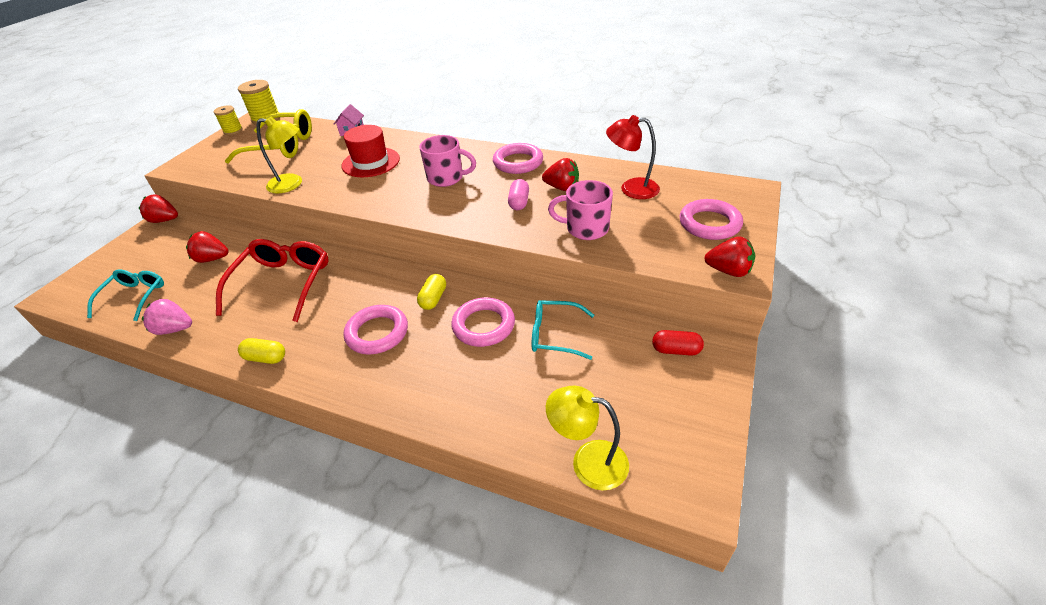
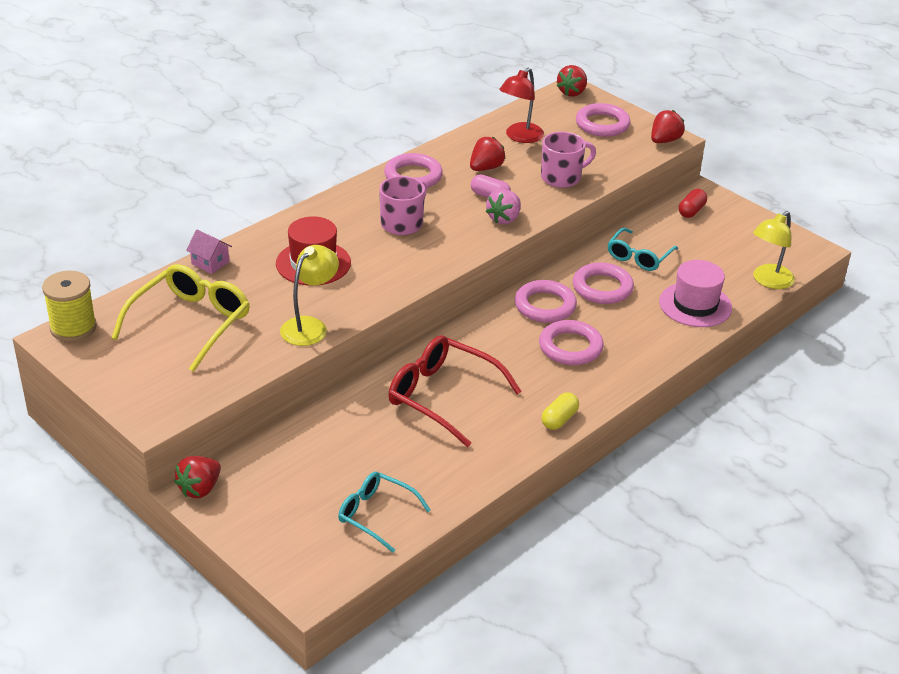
camera: 70 degrees left, 5 degrees down
pink strawberry [142,299,192,335] -> pink strawberry moved to [485,189,521,224]
red strawberry [186,231,228,263] -> red strawberry moved to [557,65,587,97]
yellow spool [214,105,243,135] -> none
yellow capsule [417,274,446,310] -> pink ring [515,280,577,323]
pink mug [548,180,613,240] -> pink mug turned 150 degrees counterclockwise [541,132,596,188]
none -> pink hat [659,260,732,327]

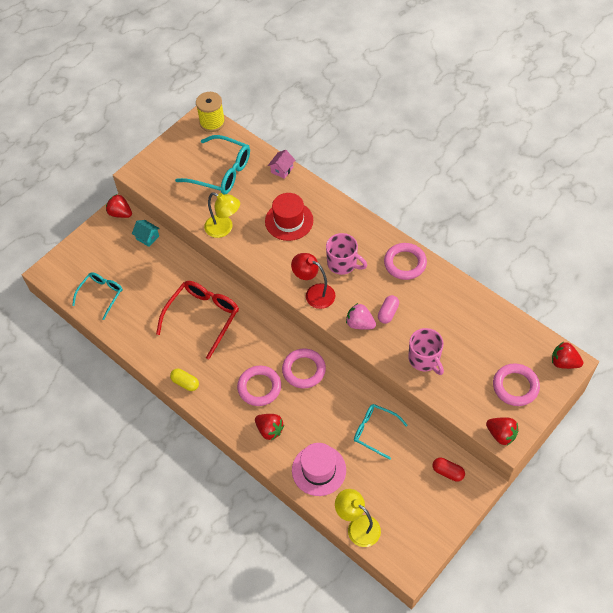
camera: 90 degrees right, 20 degrees up
yellow glasses [112,264,250,372] -> turquoise glasses [175,135,250,195]
red strawberry [470,137,506,171] -> red strawberry moved to [255,414,284,440]
red lamp [499,68,544,143] -> red lamp moved to [291,253,335,309]
pink ring [573,263,634,304] -> none
none -> turquoise house [132,220,160,247]

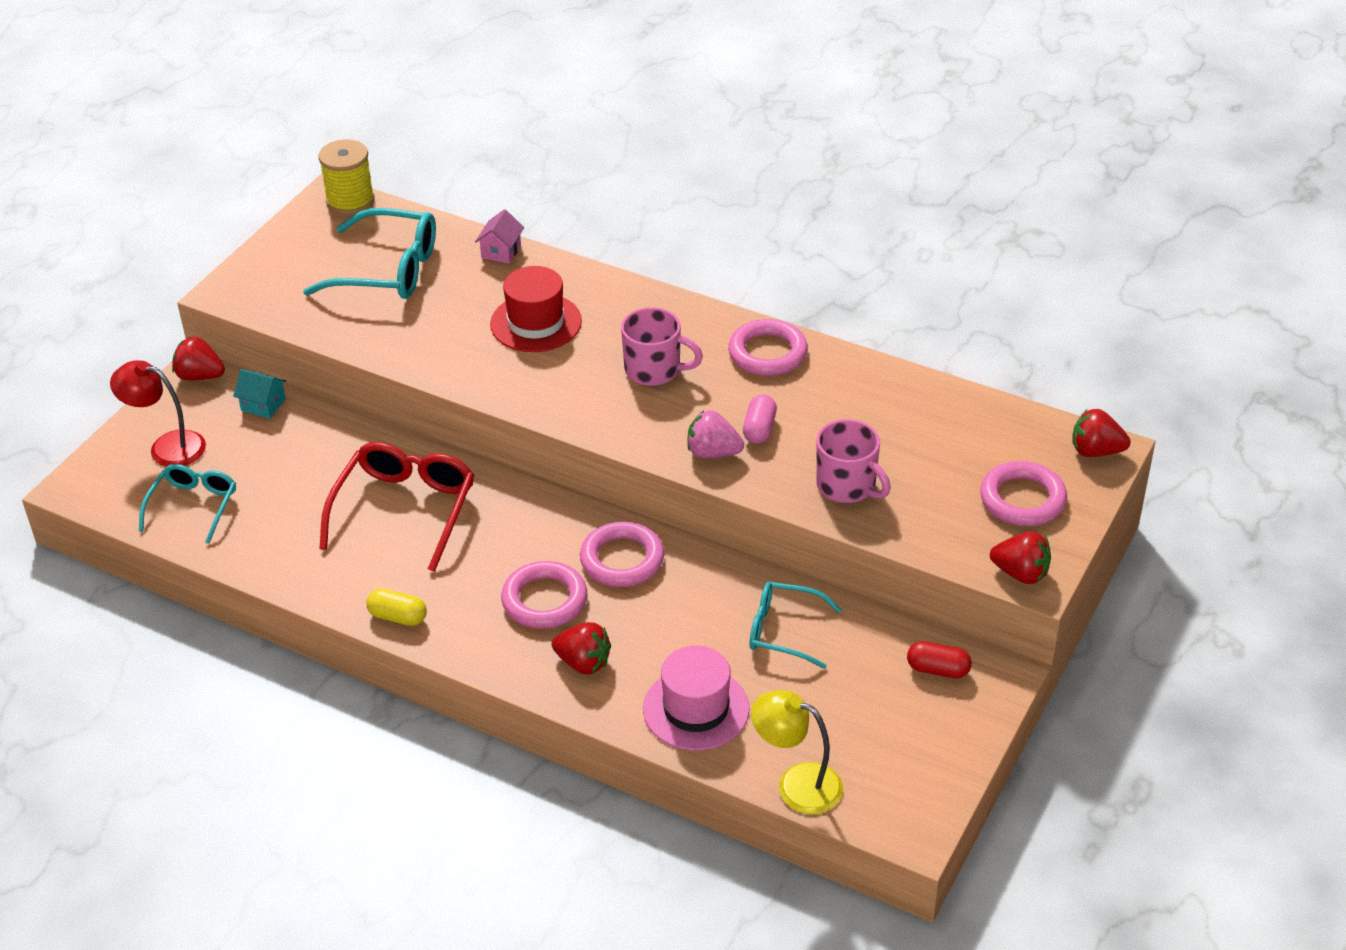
camera: 15 degrees left, 15 degrees down
yellow lamp [204,192,240,238] -> none
red lamp [291,253,335,309] -> red lamp moved to [110,360,206,467]

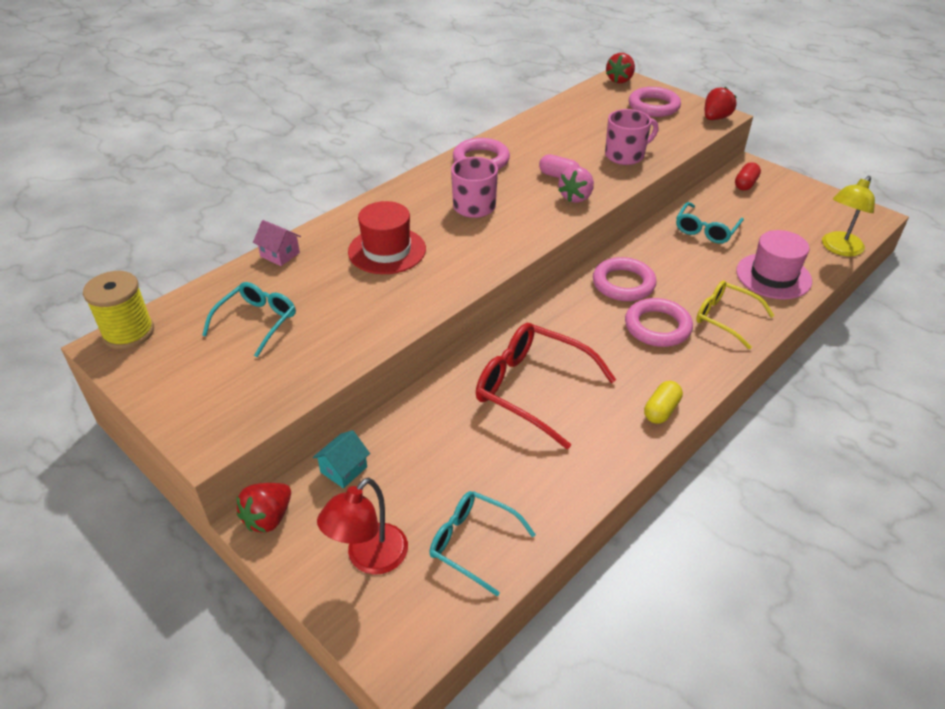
camera: 75 degrees left, 0 degrees up
turquoise glasses [303,208,436,299] -> turquoise glasses [202,282,296,357], size x0.63
red strawberry [552,622,611,674] -> yellow glasses [696,280,774,349]

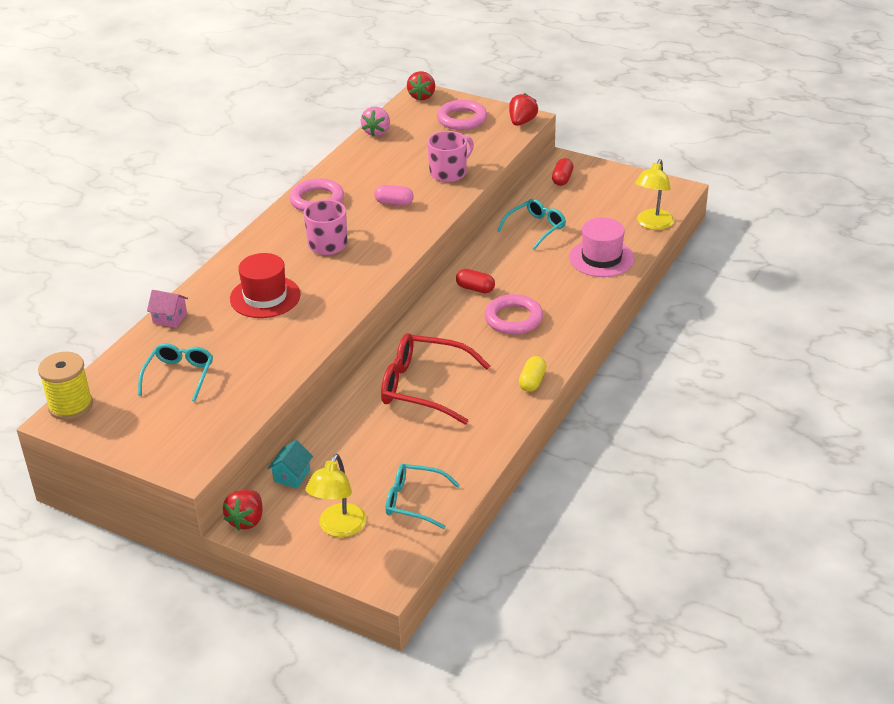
camera: 15 degrees left, 5 degrees down
red lamp [317,478,408,575] -> yellow lamp [306,454,367,537]
pink strawberry [558,166,594,203] -> pink strawberry moved to [361,107,390,137]
pink ring [593,257,656,301] -> red capsule [456,269,495,293]
turquoise glasses [676,202,744,244] -> turquoise glasses turned 150 degrees counterclockwise [497,199,566,250]
yellow glasses [696,280,774,349] -> none

